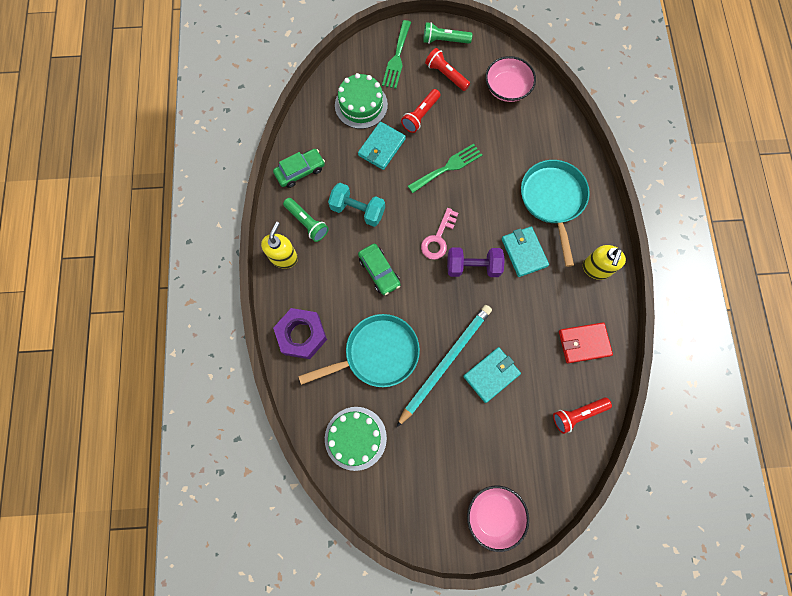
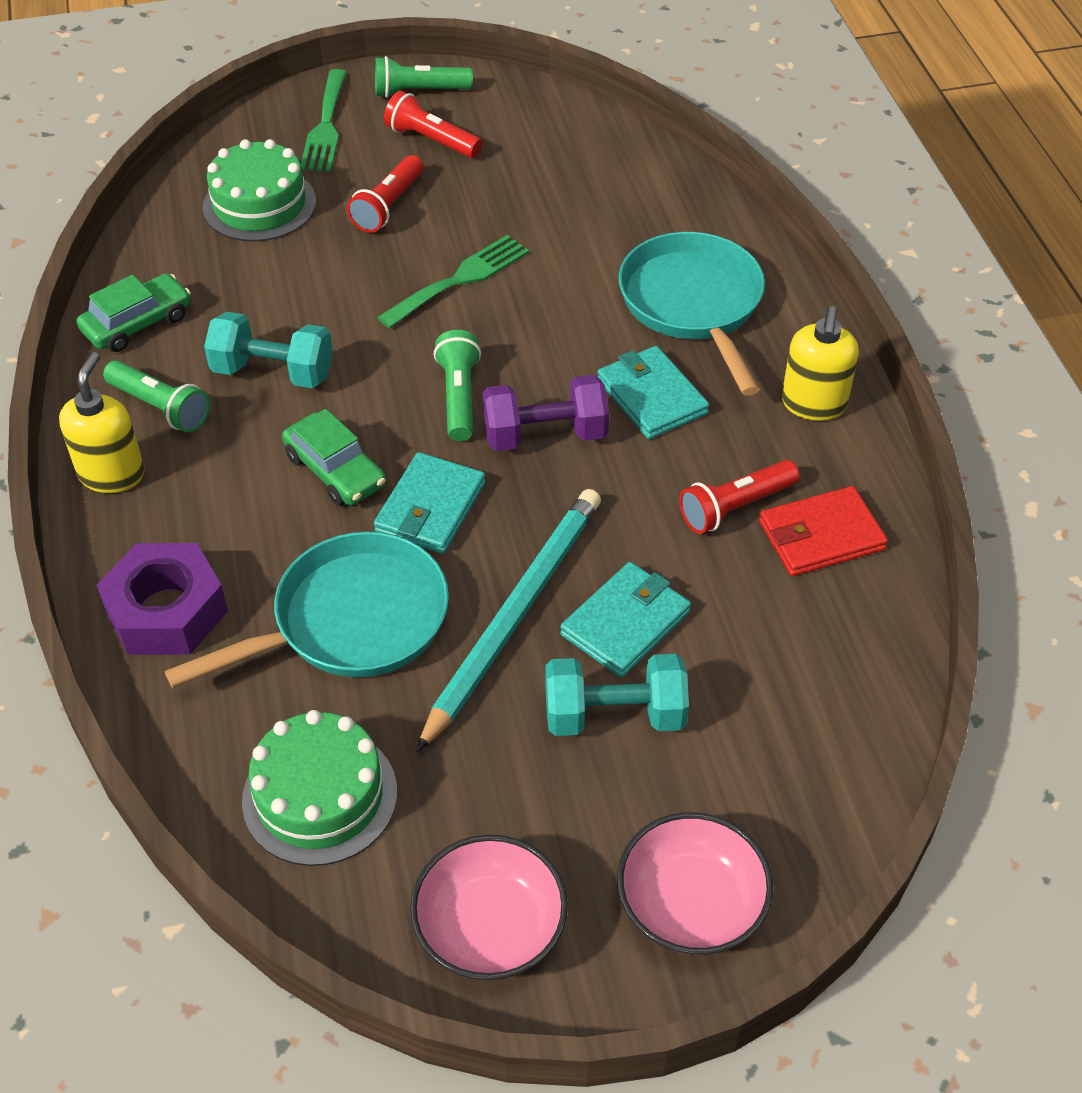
camera: 10 degrees left, 25 degrees down
turquoise wallet [358,122,406,170] -> turquoise wallet moved to [374,452,485,554]
pink key [421,208,458,260] -> green flashlight [434,330,481,441]
pink bowl [485,56,536,102] -> pink bowl moved to [410,835,568,980]
red flashlight [553,397,612,434] -> red flashlight moved to [679,460,799,534]
none -> turquoise dumbbell [545,654,689,736]

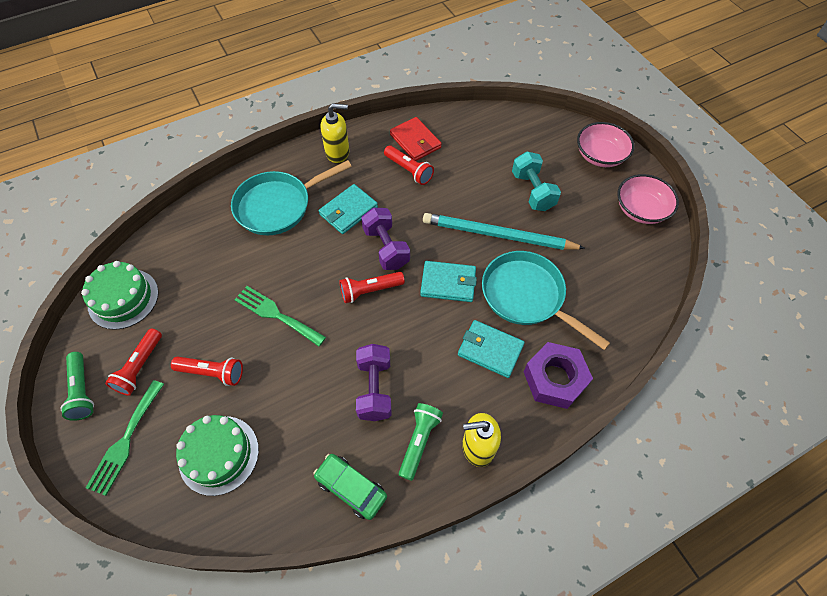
camera: 105 degrees left, 10 degrees up
turquoise dumbbell [204,312,333,388] -> purple dumbbell [356,344,392,421]
green cake [242,710,397,866] -> green cake moved to [81,261,159,330]
green car [282,409,386,506] -> none
green fork [301,69,347,172] -> green fork turned 120 degrees clockwise [86,380,164,496]
green flashlight [434,330,481,441] -> red flashlight [339,272,405,303]
turquoise wallet [560,562,691,677] -> turquoise wallet moved to [458,320,525,378]

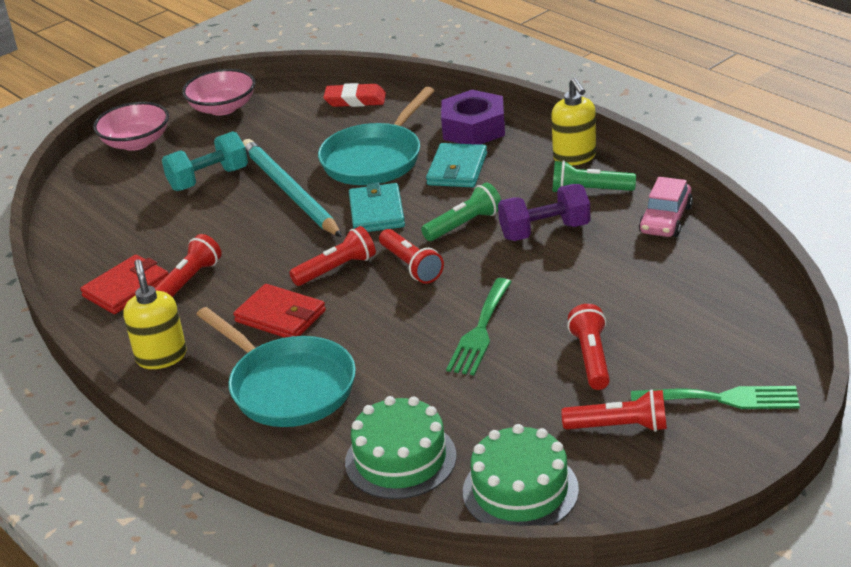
camera: 100 degrees left, 25 degrees down
green flashlight [60,352,94,421] -> green flashlight moved to [421,182,501,241]
green cake [176,415,259,496] -> green cake moved to [345,396,456,499]
green car [313,454,387,520] -> pink car [639,177,693,237]
turquoise wallet [319,184,378,234] -> red wallet [233,284,326,338]
purple dumbbell [361,208,410,270] -> red flashlight [289,226,376,286]
turquoise pencil [423,213,585,250] -> turquoise pencil turned 150 degrees clockwise [243,139,342,237]
none -> red eraser [323,83,386,107]

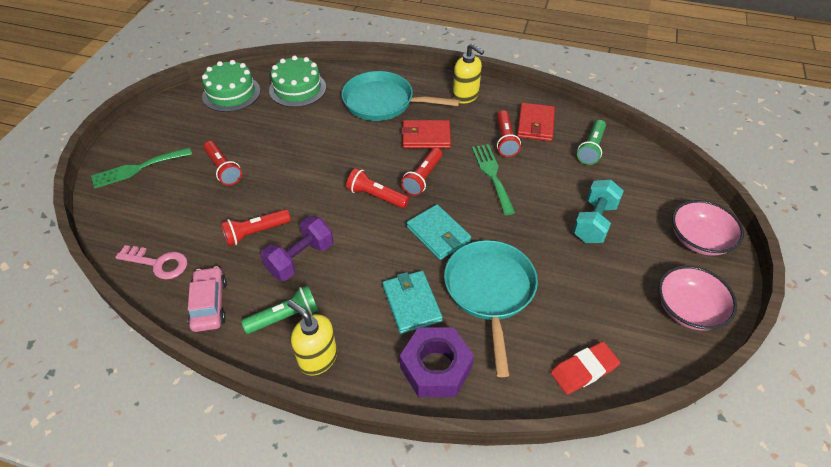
camera: 145 degrees right, 15 degrees up
turquoise pencil [243,139,342,237] -> none
green flashlight [421,182,501,241] -> green flashlight moved to [577,120,606,165]
green fork [446,278,512,375] -> green fork moved to [472,144,515,215]
red flashlight [561,389,667,432] -> red flashlight moved to [221,209,291,246]
none -> pink key [115,245,187,280]

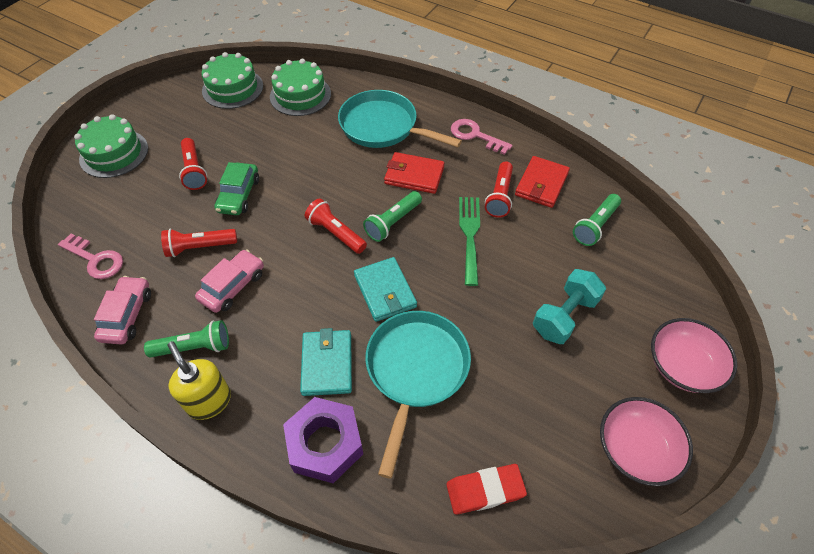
camera: 15 degrees right, 5 degrees up
green fork [91,147,192,188] -> green cake [74,114,148,178]
purple dumbbell [260,216,333,281] -> pink car [195,249,264,313]
red flashlight [401,148,442,196] -> green flashlight [363,191,422,242]
yellow soap dispenser [453,43,484,104] -> pink key [451,119,513,155]
none -> green car [214,162,259,215]

